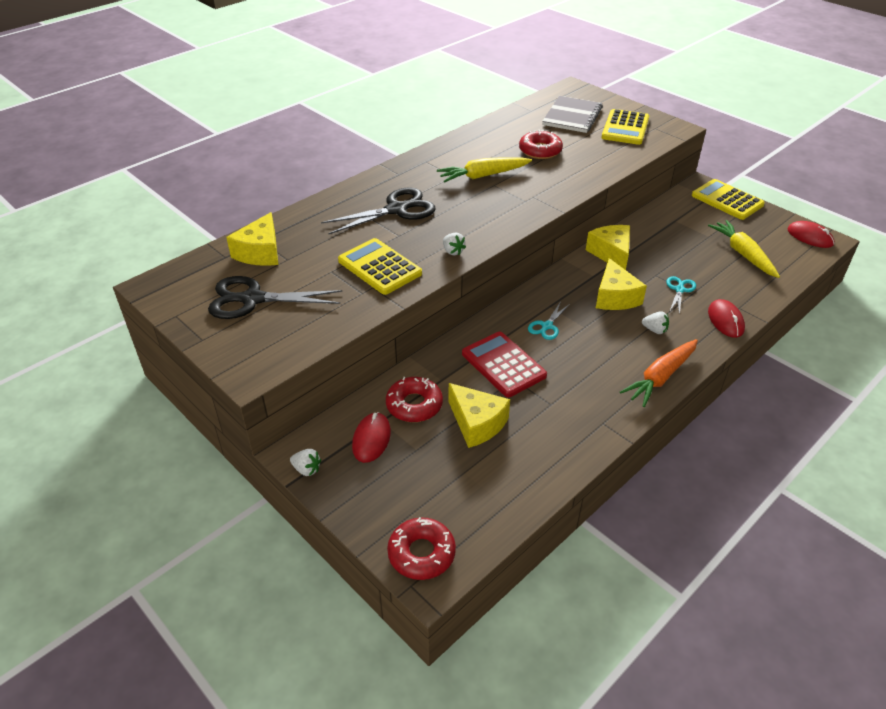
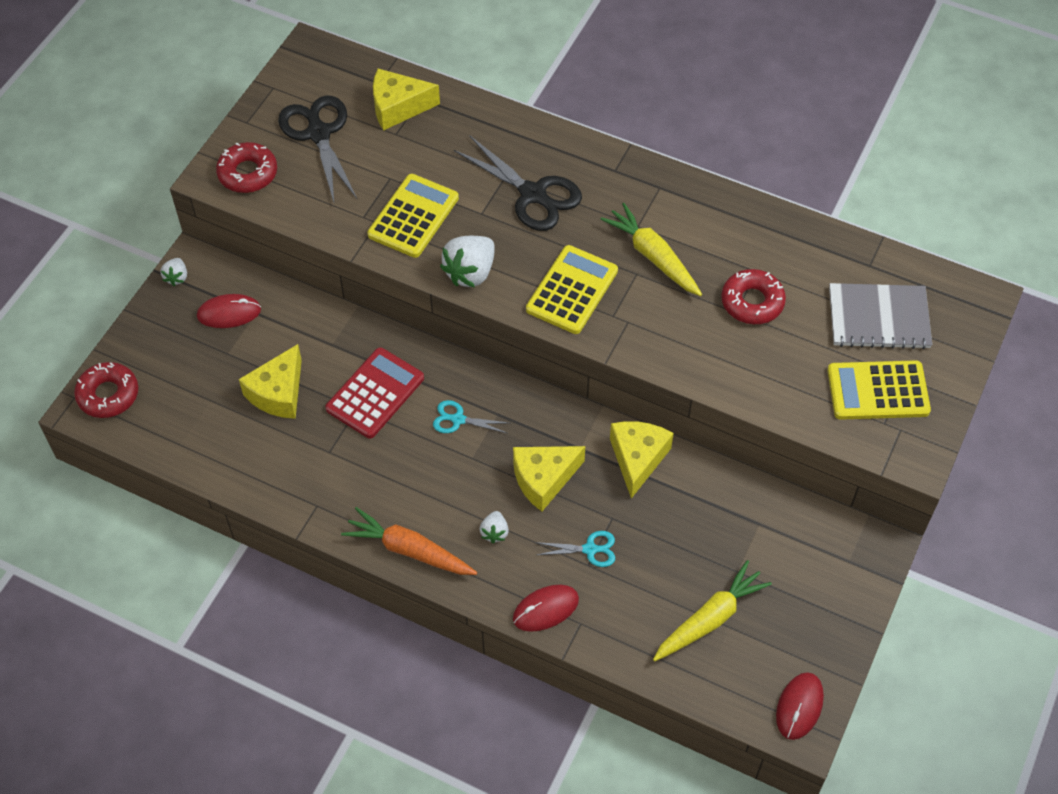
camera: 70 degrees right, 15 degrees up
red donut [386,377,443,422] -> red donut moved to [216,142,277,193]
white strawberry [443,233,466,255] -> white strawberry [440,236,495,287], size x1.89
yellow cheese [586,225,630,270] -> yellow cheese turned 45 degrees counterclockwise [610,421,674,499]
yellow calculator [692,179,765,220] -> yellow calculator moved to [526,245,618,334]

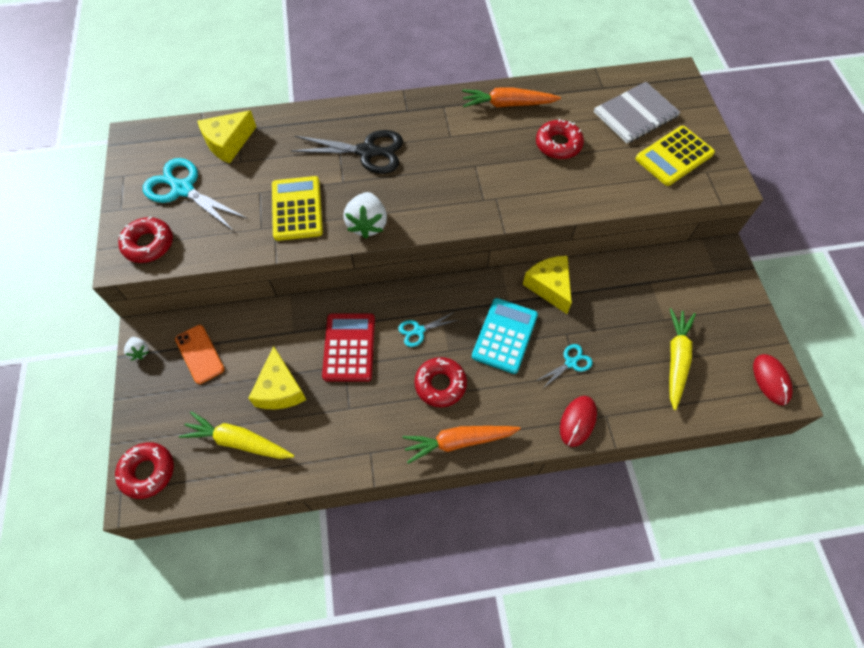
camera: 35 degrees left, 5 degrees up
red mouse [197,294,261,328] -> orange phone [175,325,225,384]
black scissors [278,96,357,202] -> turquoise scissors [143,158,248,230]
white strawberry [479,511,509,543] -> none
yellow cheese [513,446,585,511] -> turquoise calculator [472,298,538,374]
yellow calculator [526,245,618,334] -> none
yellow carrot [600,203,702,296] -> yellow carrot moved to [179,411,294,459]
none -> red donut [414,357,467,407]
none -> orange carrot [462,87,561,107]

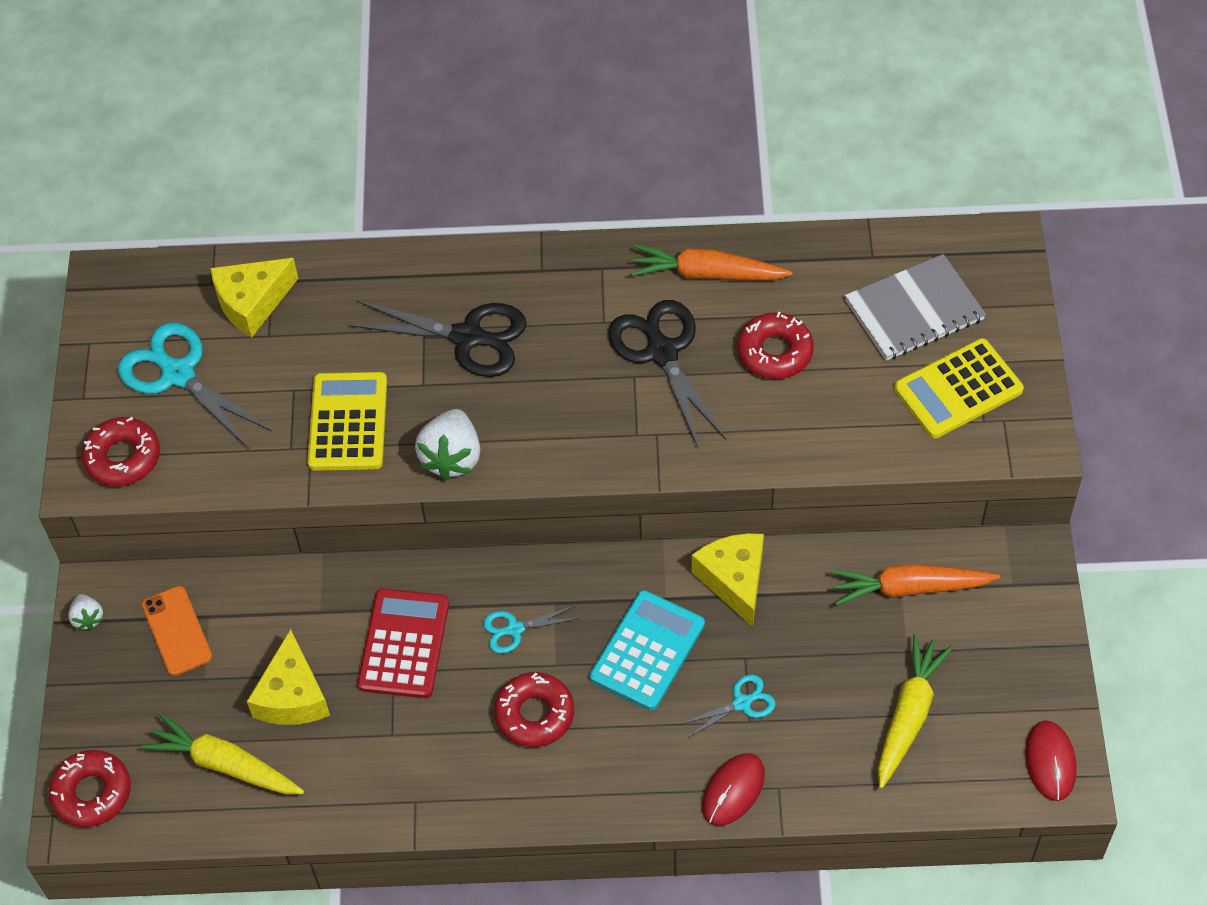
camera: 10 degrees right, 5 degrees down
orange carrot [402,426,521,464] -> orange carrot moved to [830,564,1000,606]
none -> black scissors [608,300,727,449]

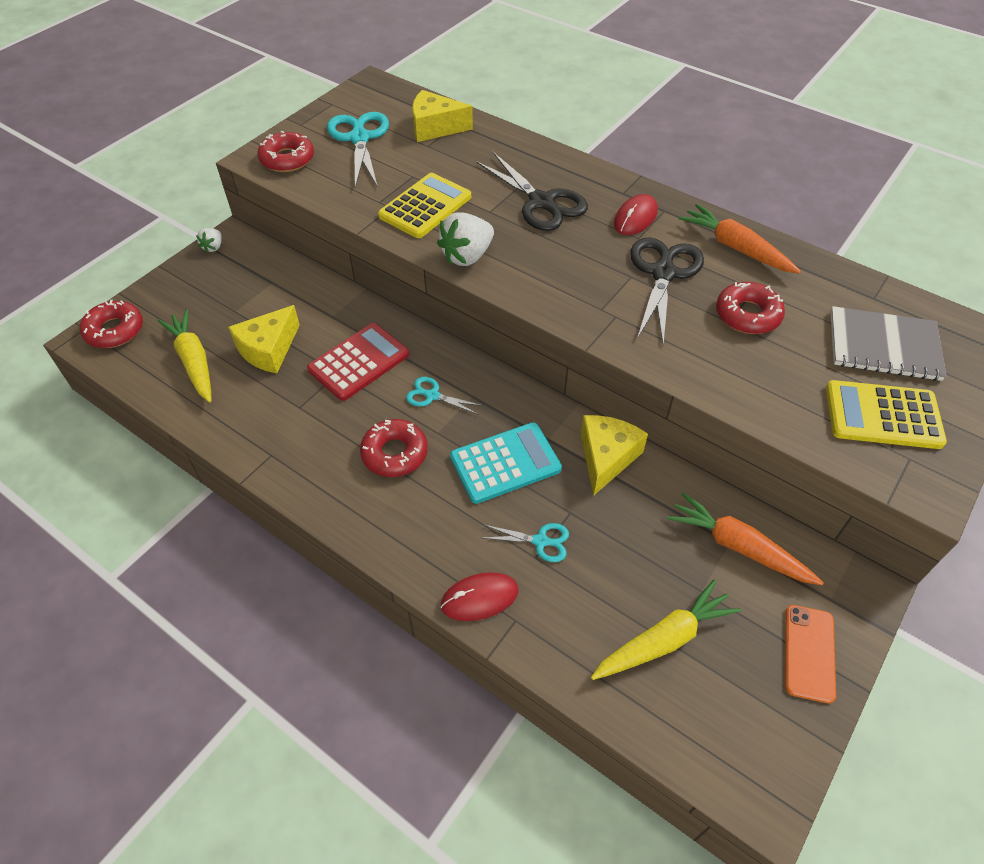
camera: 35 degrees right, 5 degrees down
orange phone [142,586,212,676] -> orange phone moved to [785,605,836,703]
red mouse [1025,720,1077,801] -> red mouse moved to [614,194,658,235]

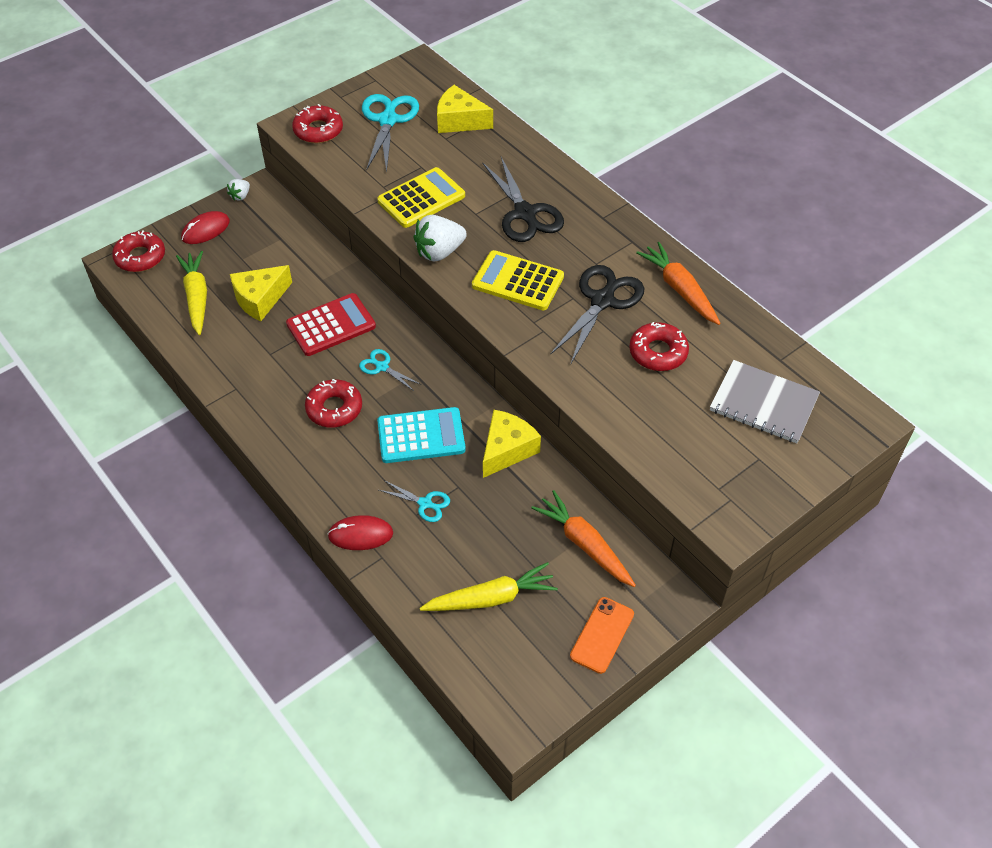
camera: 15 degrees right, 0 degrees up
red mouse [614,194,658,235] -> red mouse moved to [181,211,230,244]
yellow calculator [826,380,947,449] -> yellow calculator moved to [472,250,564,310]

